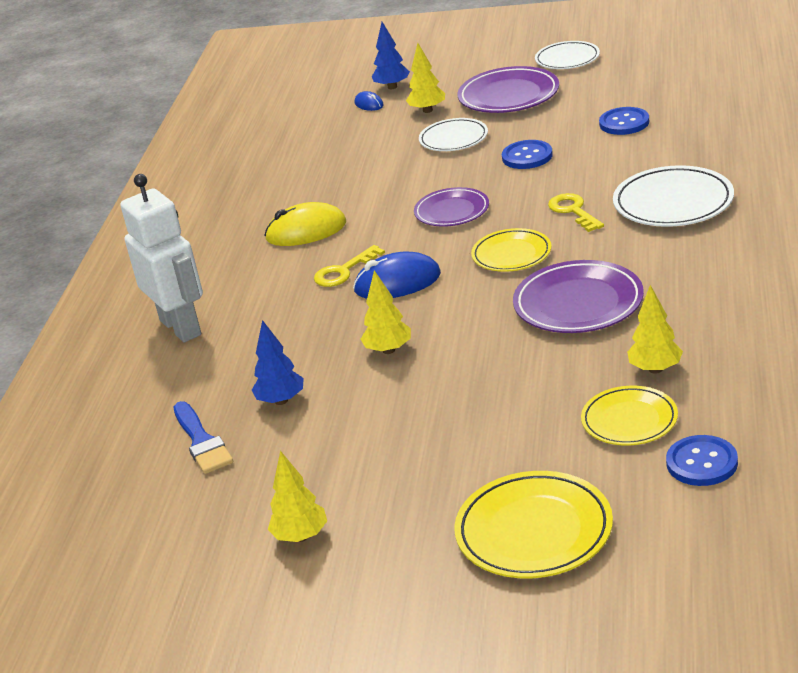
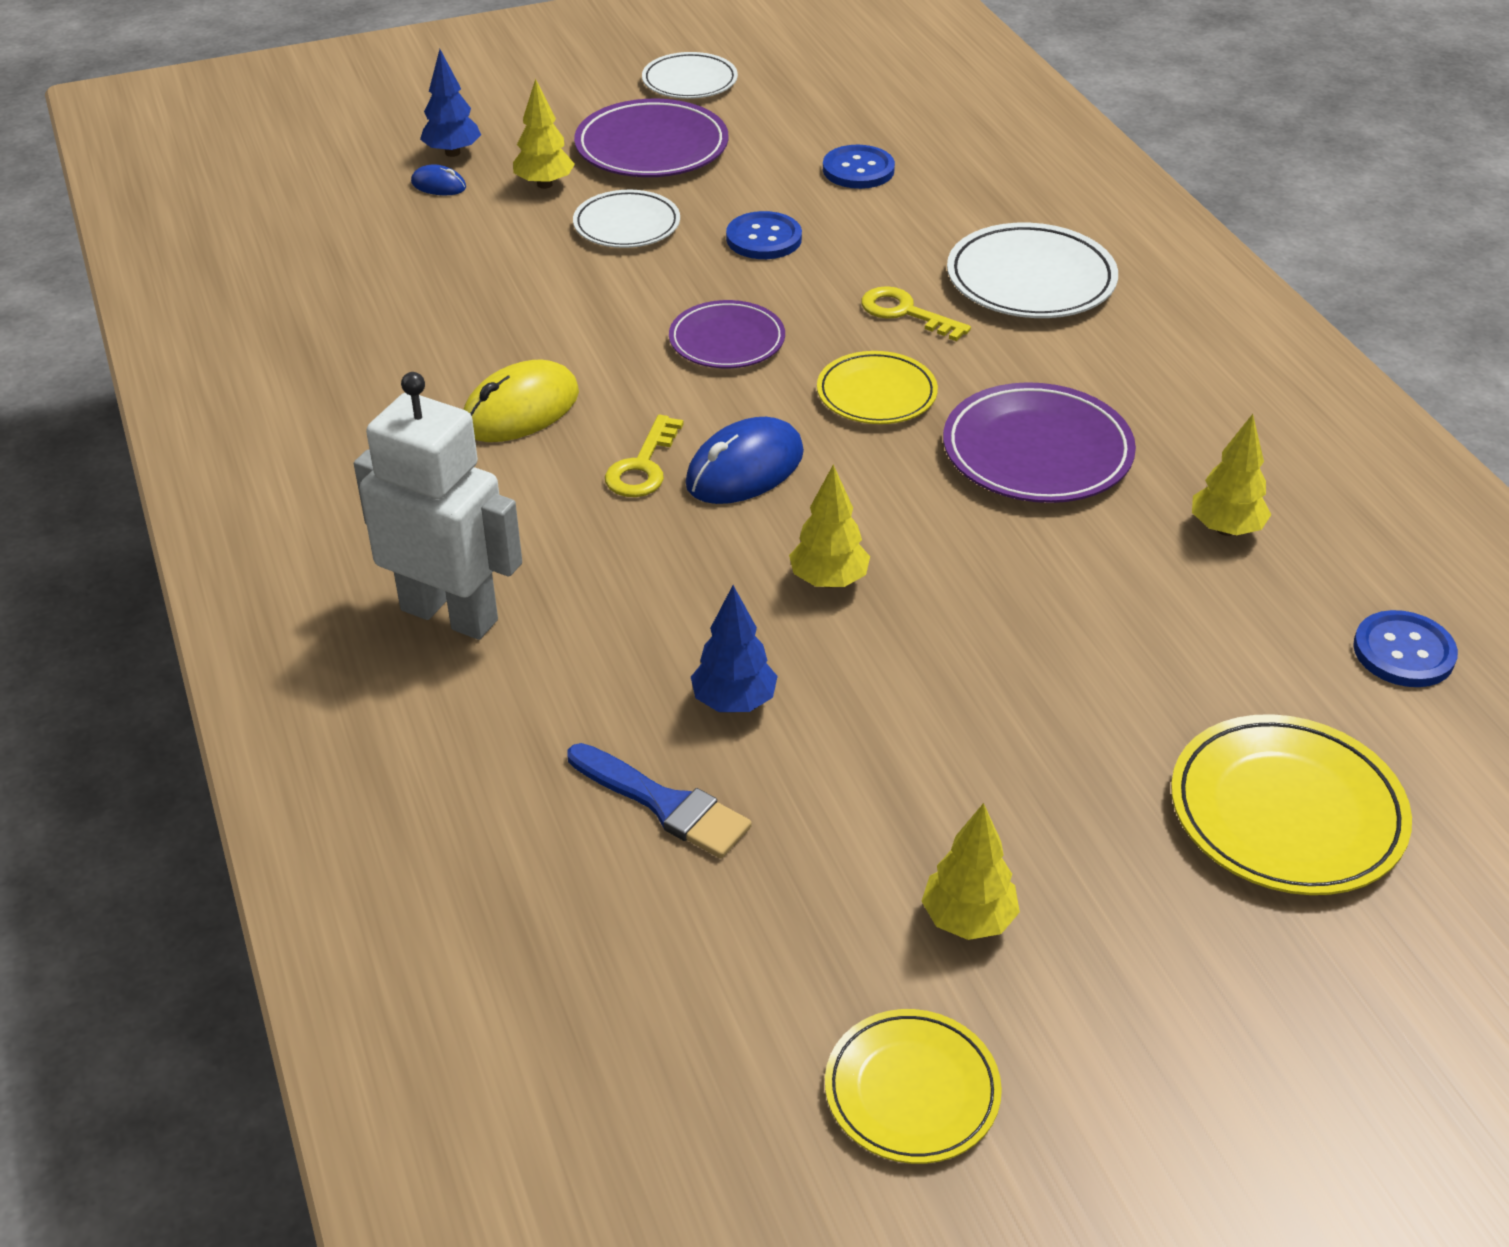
camera: 35 degrees left, 10 degrees up
yellow plate [581,386,678,446] -> yellow plate moved to [825,1009,1002,1164]

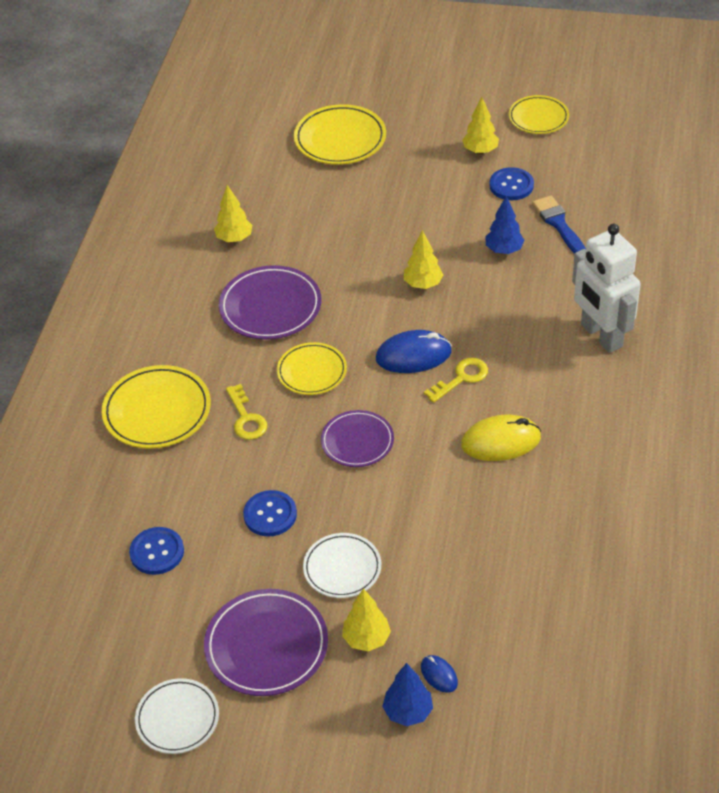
camera: 145 degrees left, 5 degrees up
white plate [947,223,1118,318] -> yellow plate [102,365,211,449]
blue button [1353,610,1458,687] -> blue button moved to [489,167,534,200]

